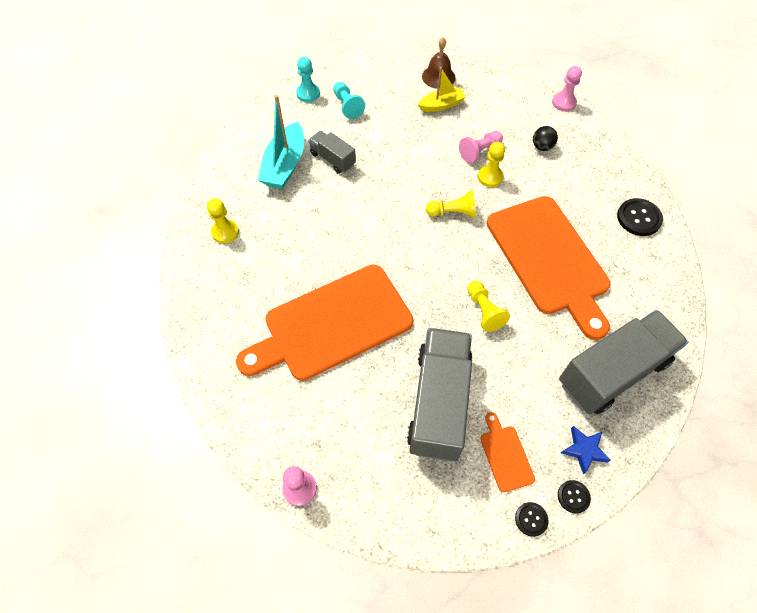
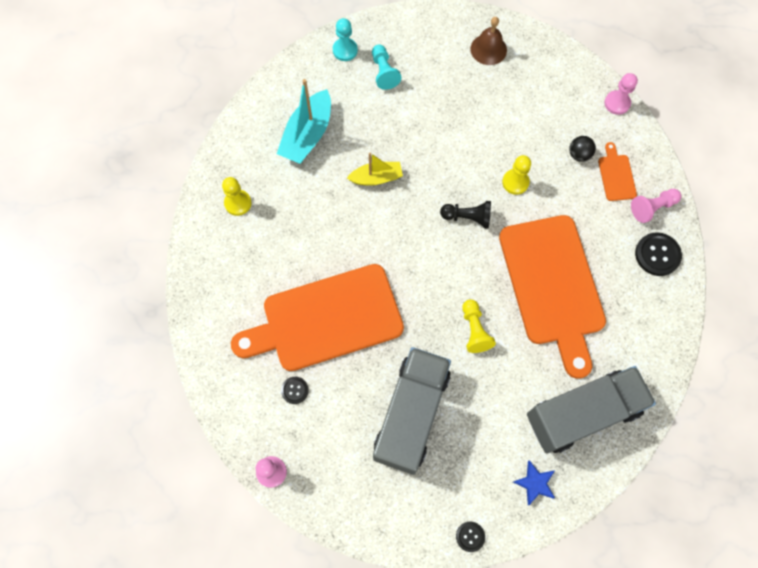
camera: 10 degrees right, 10 degrees up
grey truck [308,131,356,174] -> none
yellow boat [418,67,466,112] -> yellow boat moved to [347,153,403,186]
yellow pawn [426,190,476,218] -> black pawn [440,201,491,229]
pink pawn [459,131,503,163] -> pink pawn moved to [631,189,681,223]
orange cutting board [480,412,535,492] -> orange cutting board moved to [598,142,637,201]
black button [558,480,591,514] -> black button moved to [281,377,309,404]

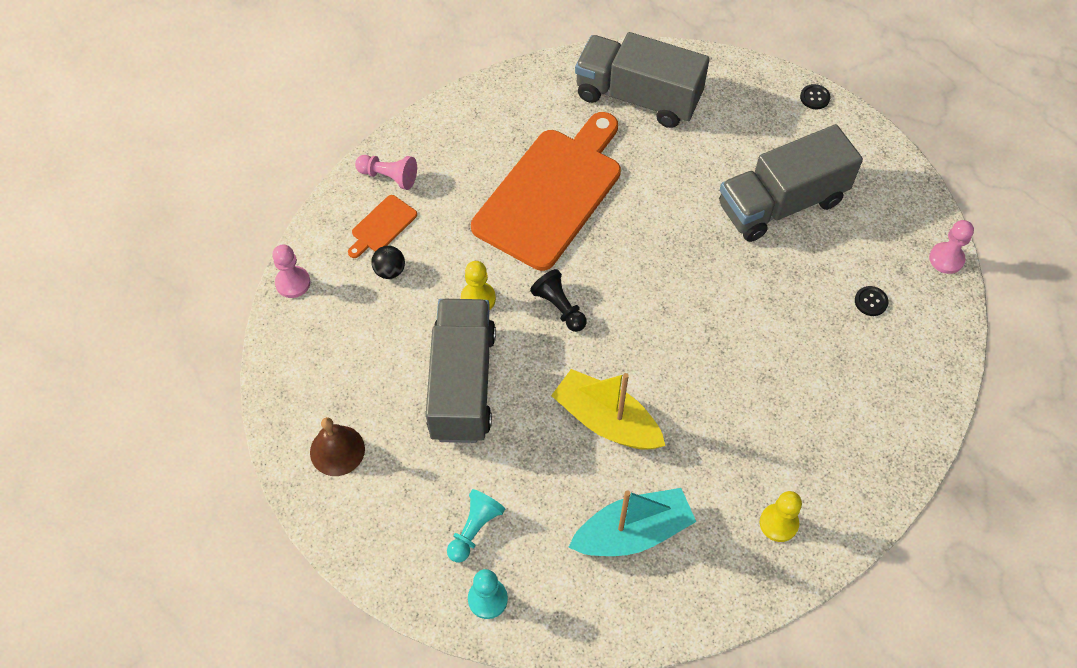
camera: 135 degrees left, 10 degrees down
orange cutting board [231,264,404,371] -> none
yellow boat [347,153,403,186] -> yellow boat [551,369,666,450], size x1.59
yellow pawn [462,299,496,353] -> none
blue star [513,460,555,505] -> none
black button [635,232,682,276] -> none
none -> grey truck [426,299,496,443]

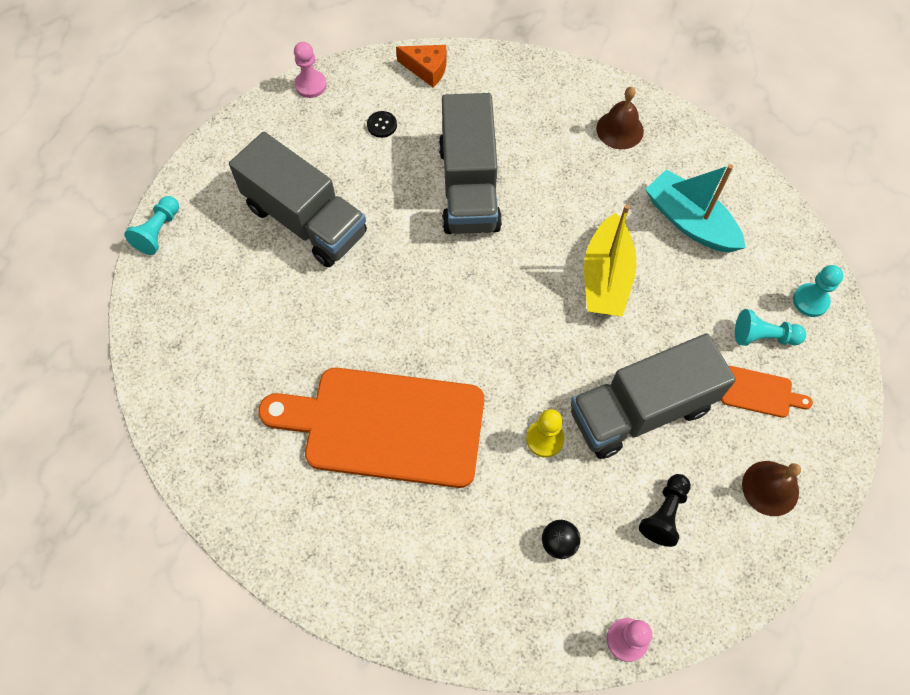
camera: 115 degrees left, 5 degrees up
orange cutting board [348,195,417,258] -> orange cutting board moved to [721,366,813,418]
pink pawn [355,155,417,190] -> none
black pawn [530,269,587,332] -> black pawn moved to [639,474,691,547]
grey truck [575,32,710,128] -> grey truck moved to [439,93,502,234]
yellow pawn [760,491,802,542] -> brown bell [596,87,644,149]
black button [800,84,830,109] -> turquoise pawn [124,196,179,255]
none -> orange cheese [396,45,446,88]

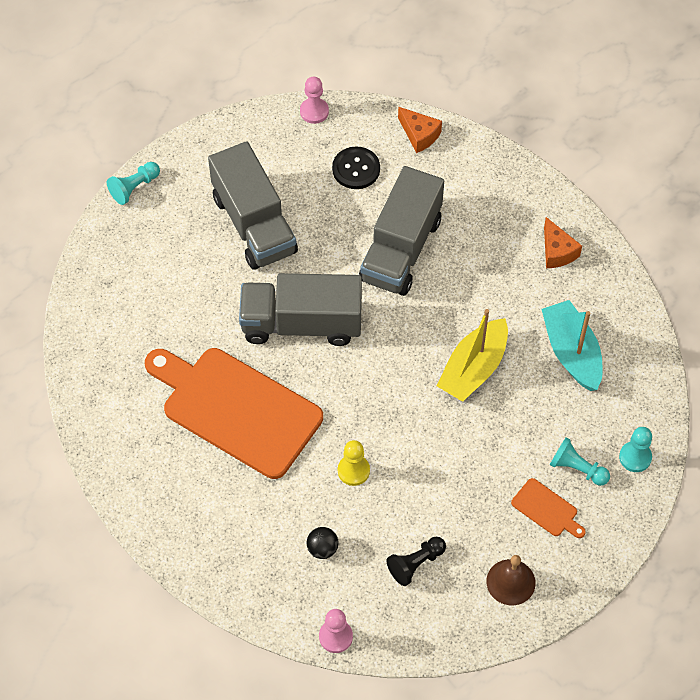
camera: 25 degrees right, 5 degrees down
black button [367,111,397,138] -> black button [332,146,380,189], size x1.74
grey truck [571,333,736,459] -> grey truck moved to [239,273,362,346]
brown bell [596,87,644,149] -> orange cheese [544,217,582,268]

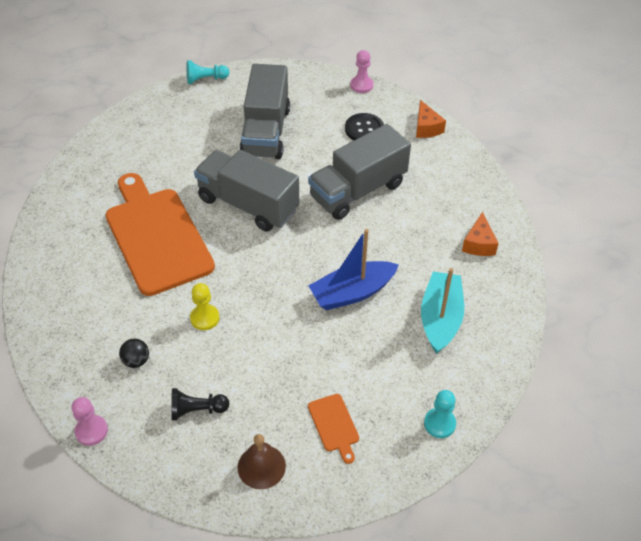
camera: 30 degrees right, 10 degrees down
yellow boat [437,309,508,402] -> blue boat [308,229,399,310]
turquoise pawn [550,437,610,486] -> none

